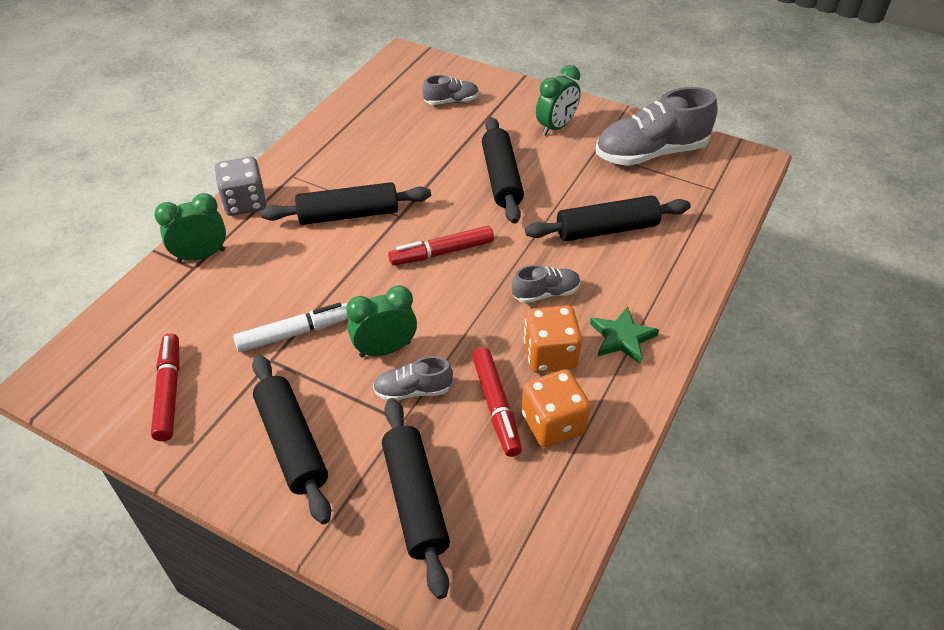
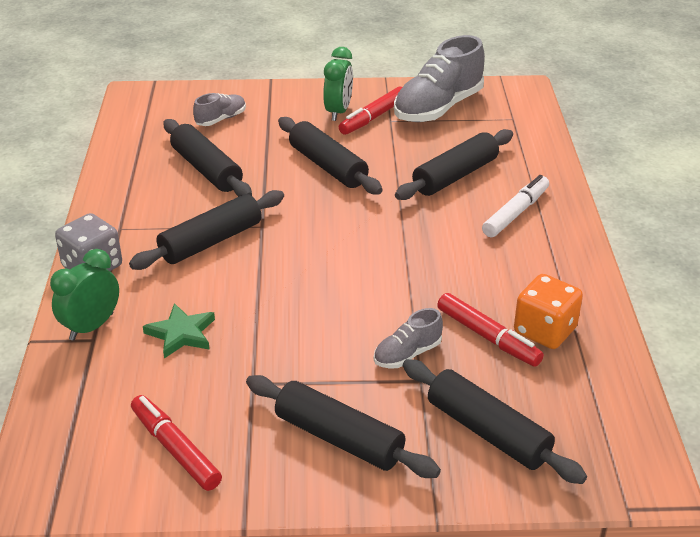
camera: 30 degrees left, 10 degrees down
white marker [233,303,349,352] -> white marker moved to [482,175,549,237]
green clock [346,285,417,358] -> none
red marker [388,226,494,265] -> red marker moved to [339,86,402,135]
grey shoe [512,265,580,303] -> none
orange dice [524,305,582,373] -> none
green star [590,306,659,364] -> green star moved to [143,303,215,359]
none -> black rolling pin [163,119,252,197]

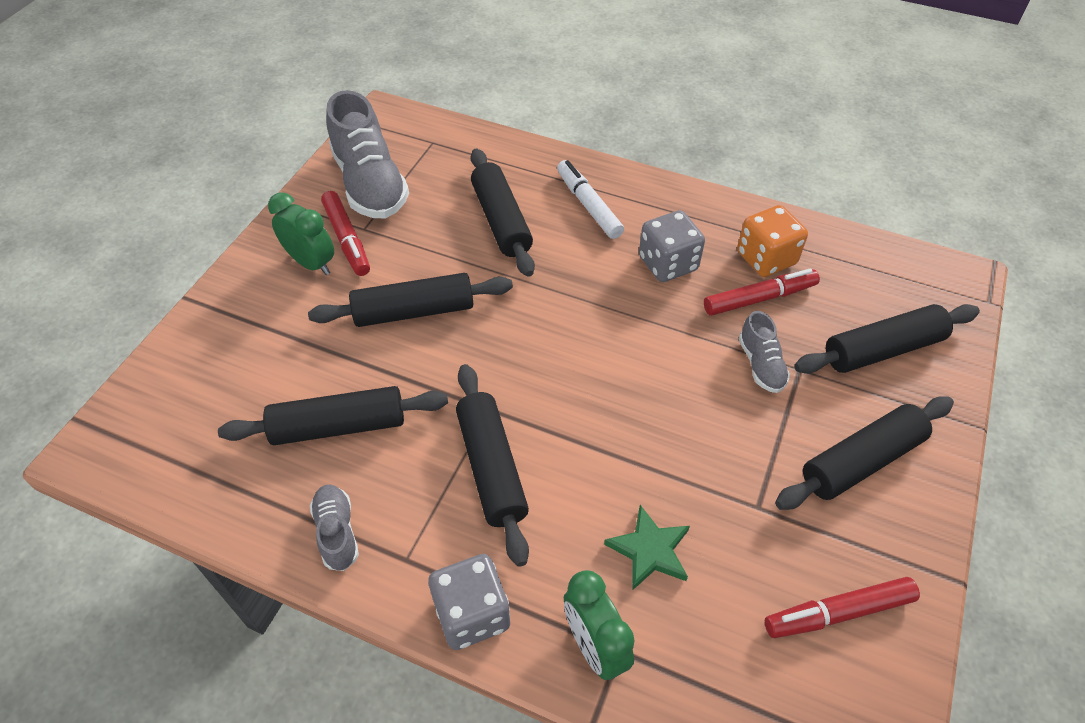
camera: 65 degrees left, 15 degrees up
grey shoe [193,93,246,126] -> grey shoe moved to [310,484,359,571]
none -> grey dice [639,210,705,282]

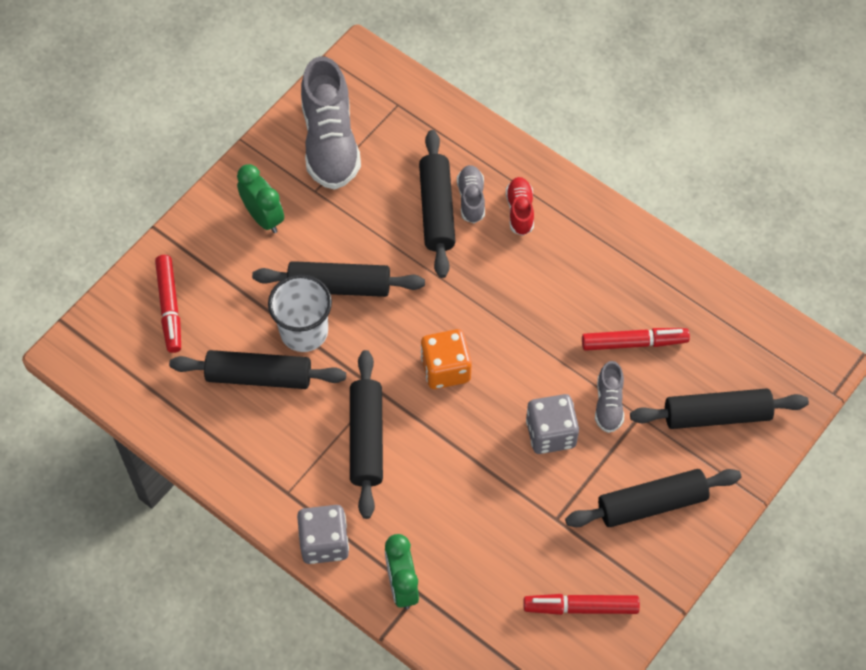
camera: 15 degrees right, 10 degrees up
grey shoe [310,484,359,571] -> grey shoe moved to [457,165,485,223]
red marker [321,191,370,276] -> red marker moved to [155,255,181,353]
white marker [557,160,624,239] -> red shoe [506,177,534,236]
green star [604,505,690,591] -> none
grey dice [639,210,705,282] -> grey dice moved to [526,394,579,454]
orange dice [737,205,808,277] -> orange dice moved to [421,329,472,389]
none -> white cup [268,275,332,352]

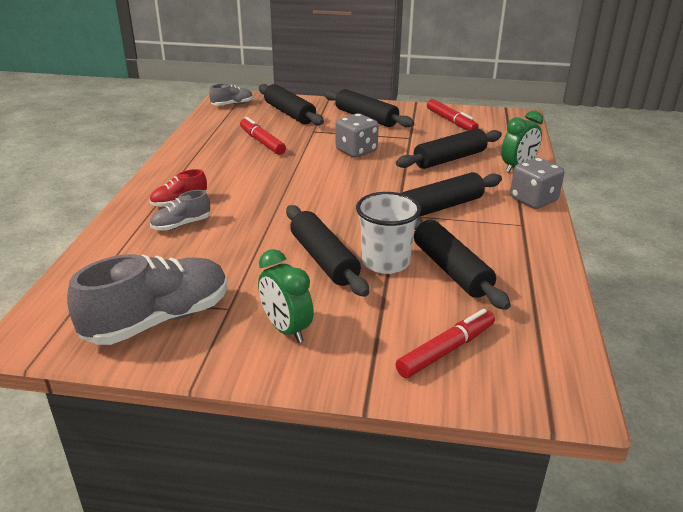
camera: 120 degrees left, 30 degrees down
green clock [237,164,284,233] -> green clock turned 60 degrees counterclockwise [258,249,314,343]
black rolling pin [419,130,456,278] -> black rolling pin moved to [396,128,502,169]
orange dice [421,329,472,389] -> none
grey shoe [595,361,624,433] -> grey shoe moved to [209,83,253,106]

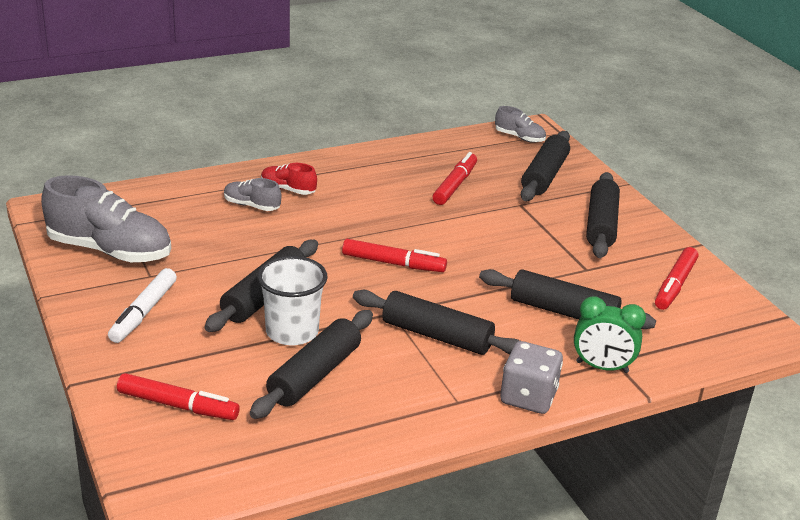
camera: 55 degrees right, 0 degrees up
green clock [258,249,314,343] -> white marker [108,268,177,343]
grey dice [336,113,379,158] -> none
none -> red marker [342,239,447,272]

